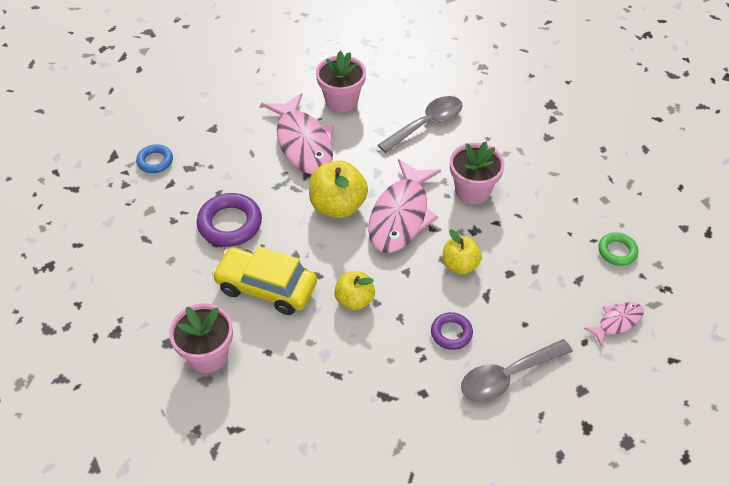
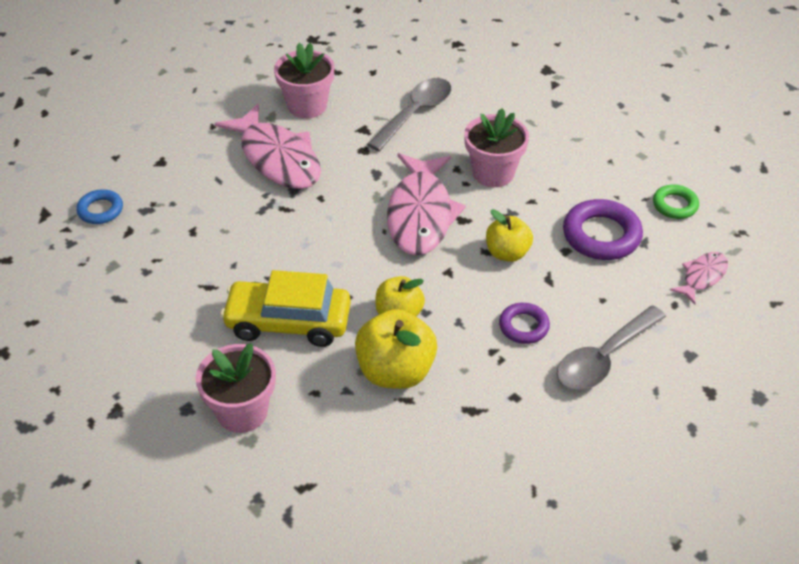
camera: 15 degrees left, 5 degrees down
purple ring [197,193,262,247] -> purple ring moved to [563,199,643,260]
yellow apple [309,161,368,218] -> yellow apple moved to [355,309,437,389]

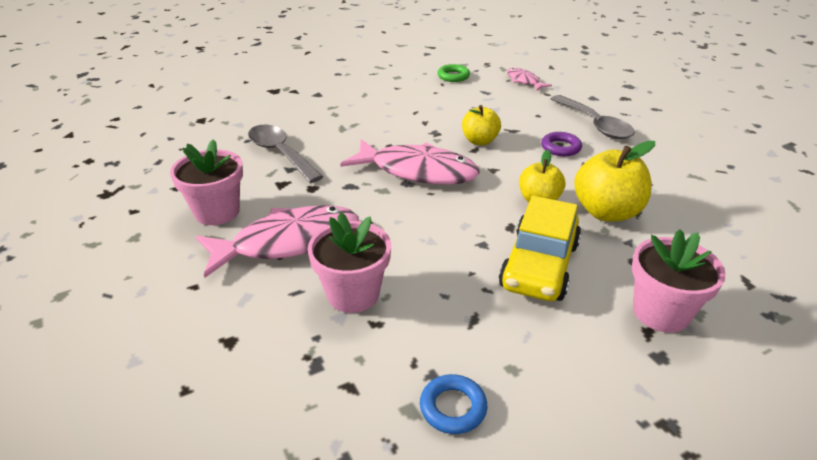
camera: 75 degrees left, 10 degrees down
blue ring [76,189,123,224] -> blue ring moved to [420,374,487,434]
pink flower pot [464,108,529,187] -> pink flower pot moved to [307,212,391,313]
purple ring [563,199,643,260] -> none

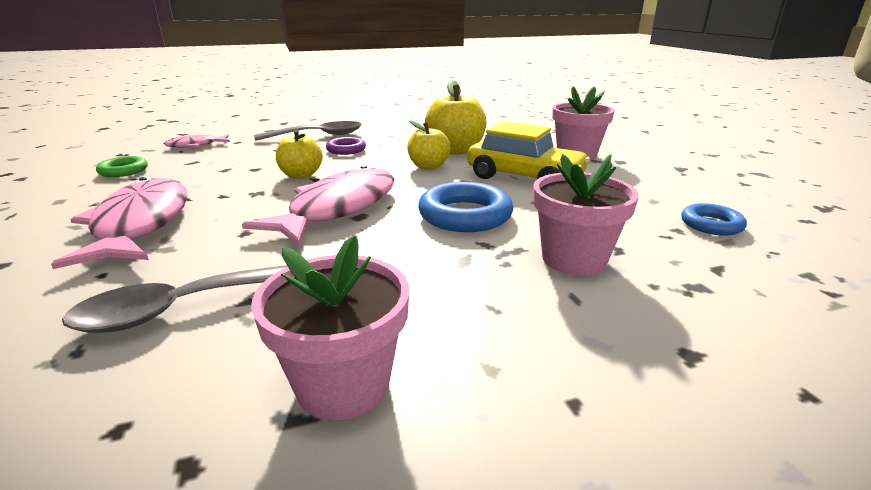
camera: 80 degrees left, 10 degrees down
pink fish [196,205,359,278] -> pink fish moved to [51,177,187,269]
none -> blue ring [418,182,513,232]

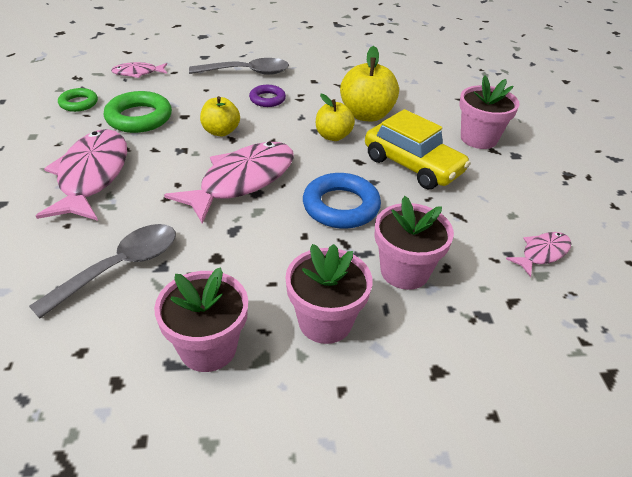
camera: 10 degrees right, 15 degrees up
grey spoon [62,265,288,333] -> grey spoon turned 150 degrees clockwise [29,224,176,319]
blue ring [681,203,747,236] -> pink fish [506,232,572,277]
none -> green ring [104,91,172,133]
none -> pink flower pot [285,244,373,344]

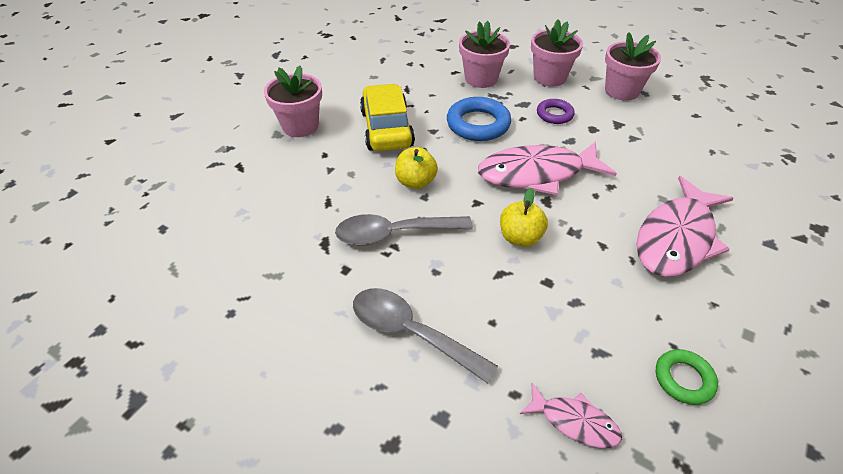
camera: 140 degrees left, 5 degrees up
grey spoon [29,224,176,319] -> grey spoon moved to [335,214,473,246]
green ring [104,91,172,133] -> none
purple ring [249,85,286,107] -> purple ring moved to [537,99,575,124]
yellow apple [340,46,399,121] -> none
pink fish [506,232,572,277] -> none

